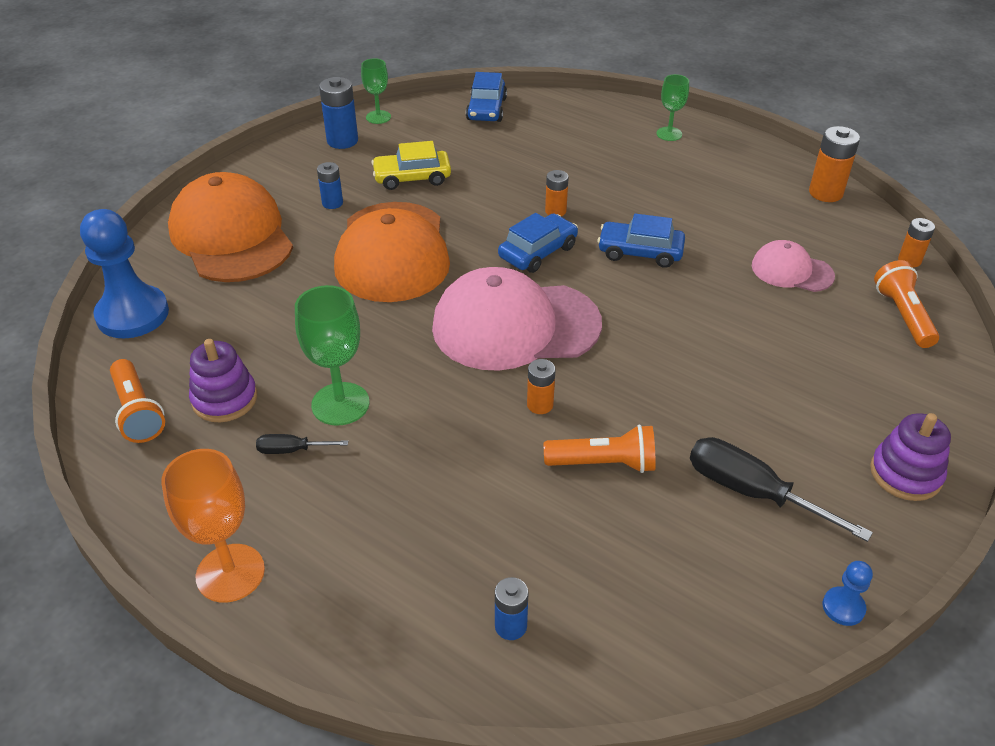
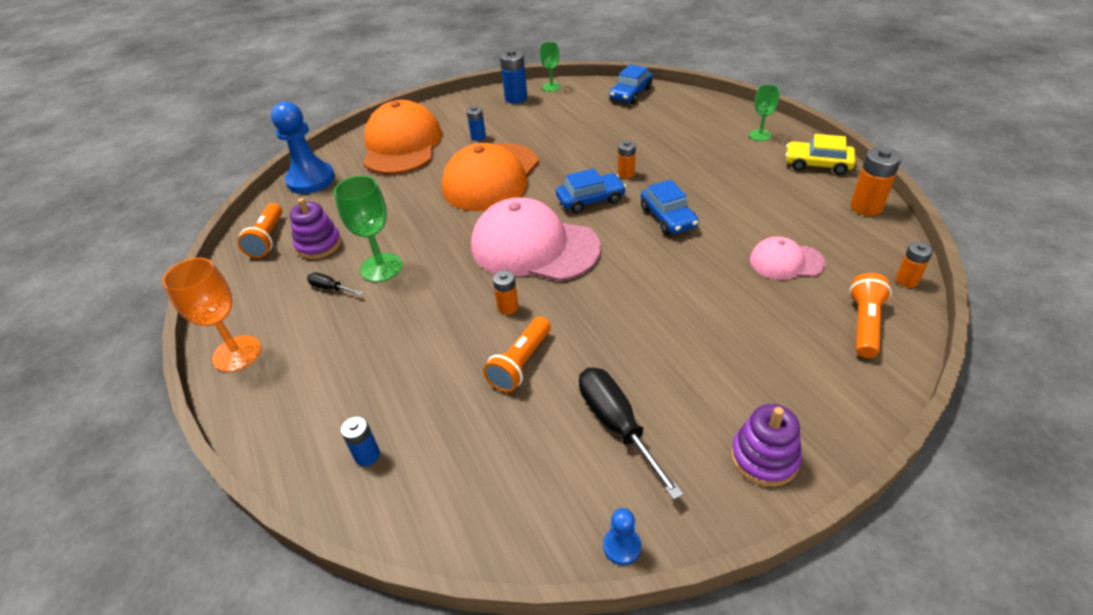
camera: 30 degrees right, 0 degrees up
yellow car [371,141,451,190] -> yellow car moved to [786,134,856,175]
orange flashlight [544,424,656,473] -> orange flashlight turned 90 degrees clockwise [483,317,551,392]
blue car [598,214,685,268] -> blue car turned 150 degrees counterclockwise [641,180,699,235]
pink cap [752,240,835,292] -> pink cap turned 45 degrees counterclockwise [750,236,826,280]

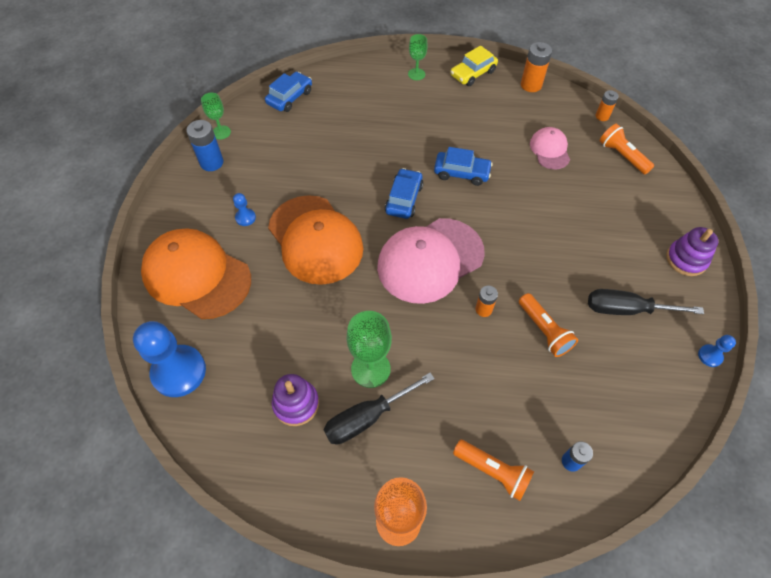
camera: 60 degrees left, 15 degrees up
orange flashlight [238,203,282,258] -> orange flashlight moved to [453,440,534,501]
black screwdriver [307,273,363,295] -> black screwdriver [324,372,435,444], size x1.96
blue battery [466,106,486,141] -> blue pawn [233,193,256,226]
blue car [609,64,652,104] -> blue car turned 120 degrees counterclockwise [265,72,312,112]
orange battery [618,140,636,179] -> none
pink cap [750,236,826,280] -> pink cap turned 135 degrees clockwise [530,127,570,169]

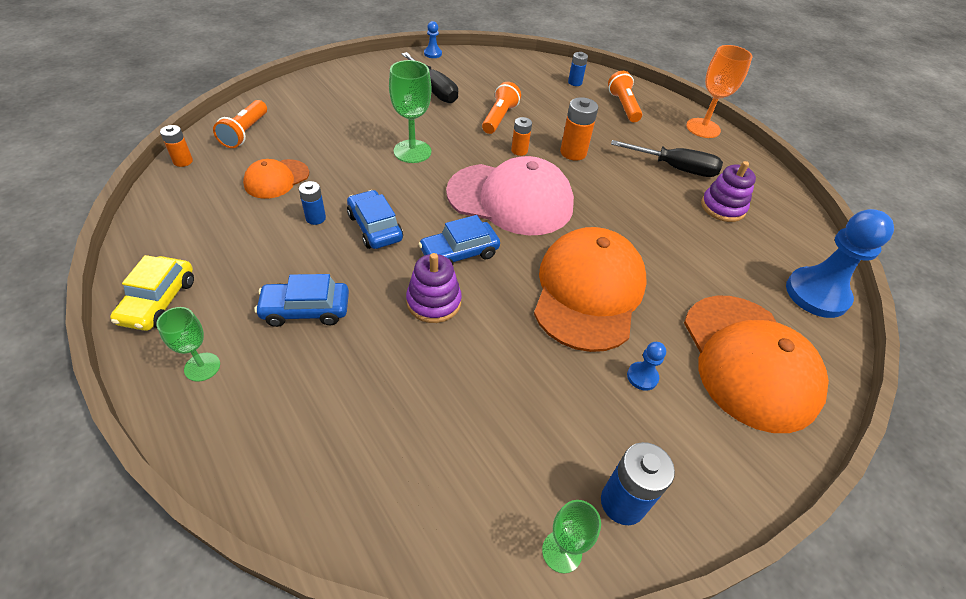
camera: 135 degrees left, 10 degrees down
blue car [265,72,312,112] -> blue car moved to [255,274,349,327]
green goblet [346,311,392,388] -> green goblet moved to [389,60,431,163]
yellow car [450,46,498,86] -> yellow car turned 90 degrees clockwise [110,255,194,331]
orange battery [521,42,552,92] -> orange battery moved to [560,97,598,161]
pink cap [530,127,570,169] -> orange cap [243,159,309,199]
purple stacking toy [666,227,719,276] -> purple stacking toy moved to [406,253,462,323]
none -> blue battery [299,181,326,225]

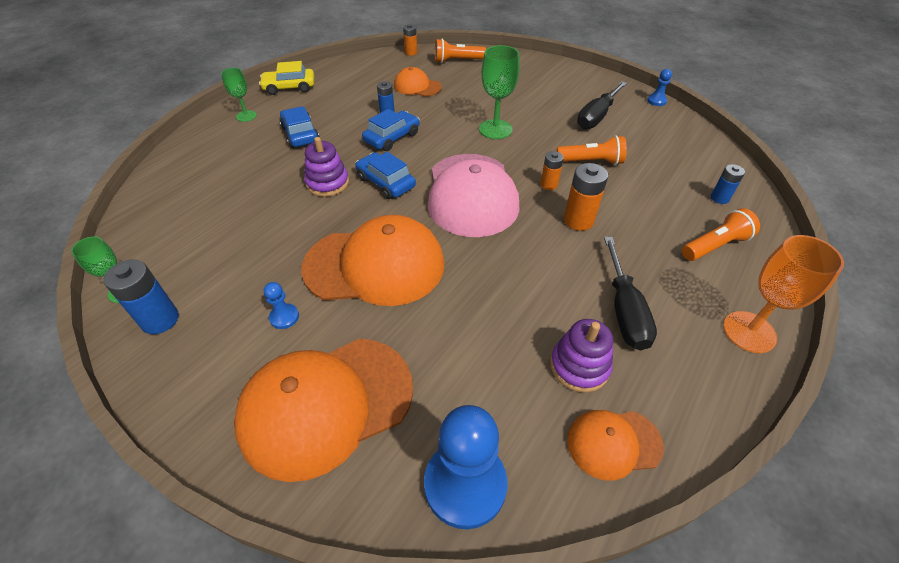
camera: 75 degrees right, 0 degrees up
none -> orange cap [567,410,664,481]

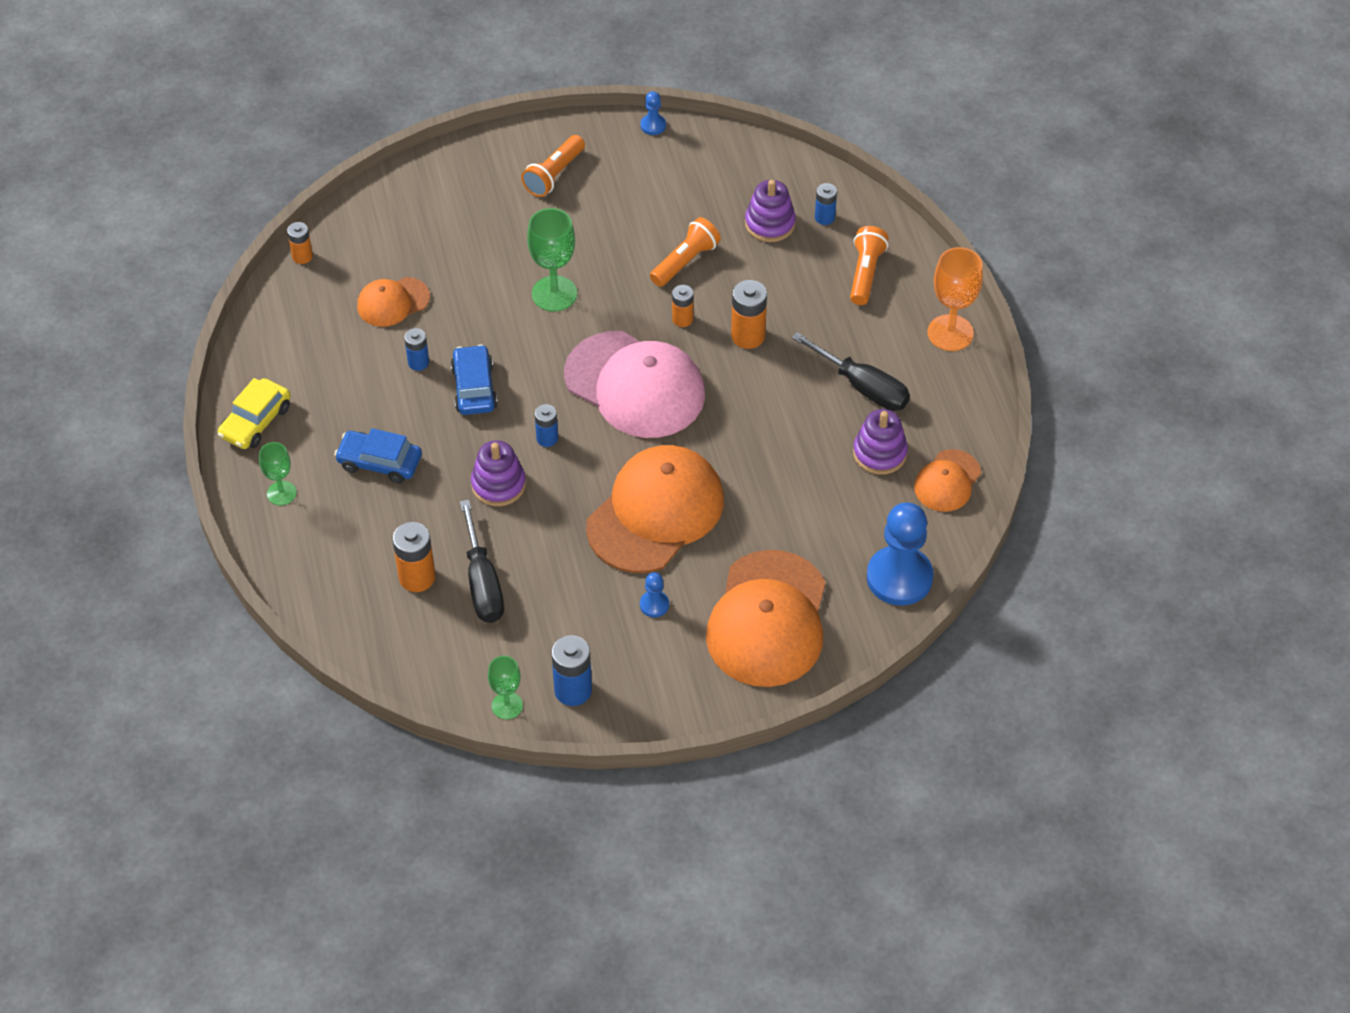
camera: 50 degrees left, 5 degrees up
blue car [355,152,416,199] -> blue battery [535,404,558,447]
orange flashlight [435,39,486,63] -> orange flashlight moved to [521,135,585,197]
black screwdriver [577,81,627,129] -> black screwdriver moved to [460,500,504,623]
none -> orange battery [393,522,435,592]
none -> purple stacking toy [745,180,796,242]

